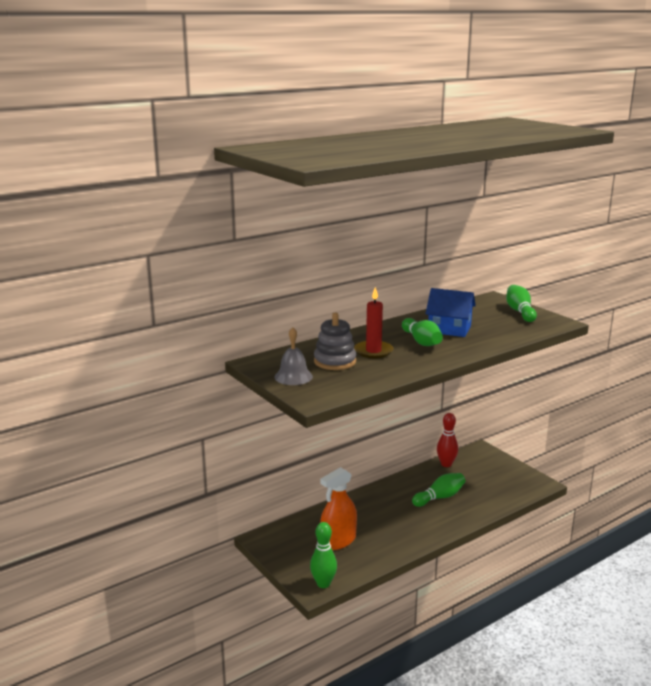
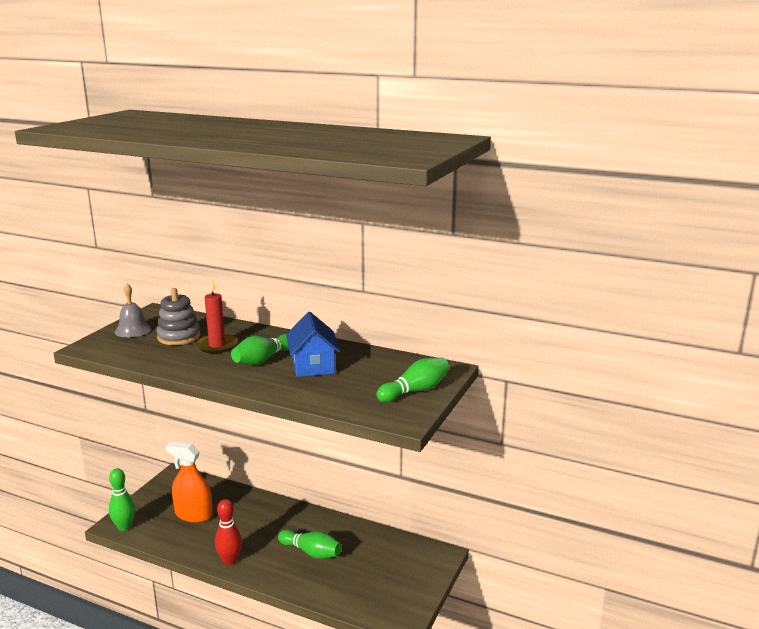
camera: 60 degrees right, 0 degrees up
red bowling pin [437,413,458,467] -> red bowling pin moved to [215,499,242,565]

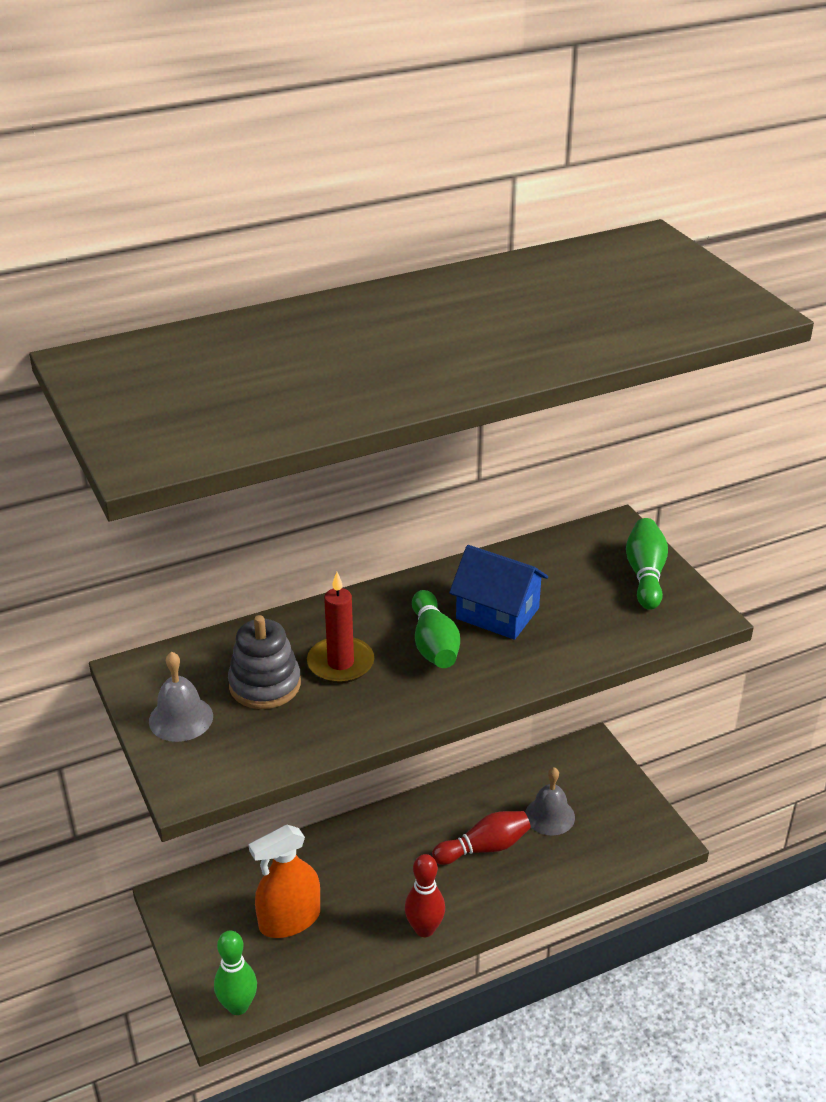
camera: 50 degrees left, 15 degrees up
green bowling pin [278,529,342,559] -> red bowling pin [432,811,531,865]
none -> grey bell [525,767,575,835]

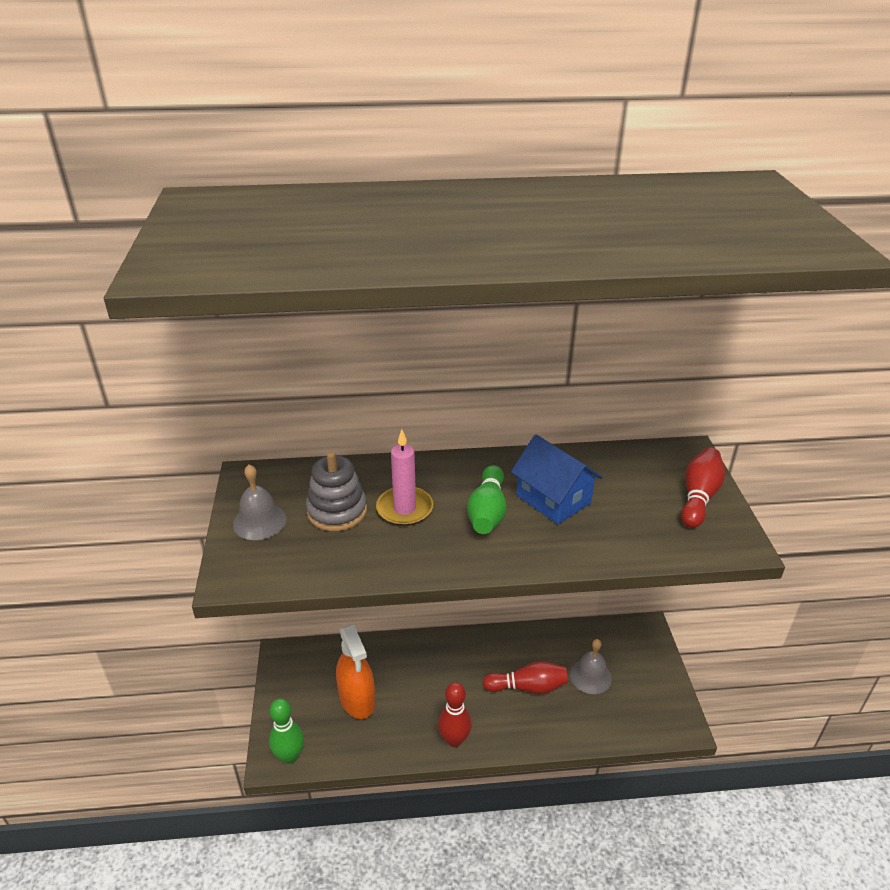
camera: 20 degrees right, 0 degrees up
orange spray bottle [248,825,320,938] -> orange spray bottle turned 105 degrees counterclockwise [336,624,375,719]
red candle [307,572,374,683] -> pink candle [376,430,433,526]
green bowling pin [626,518,668,610] -> red bowling pin [681,447,725,528]

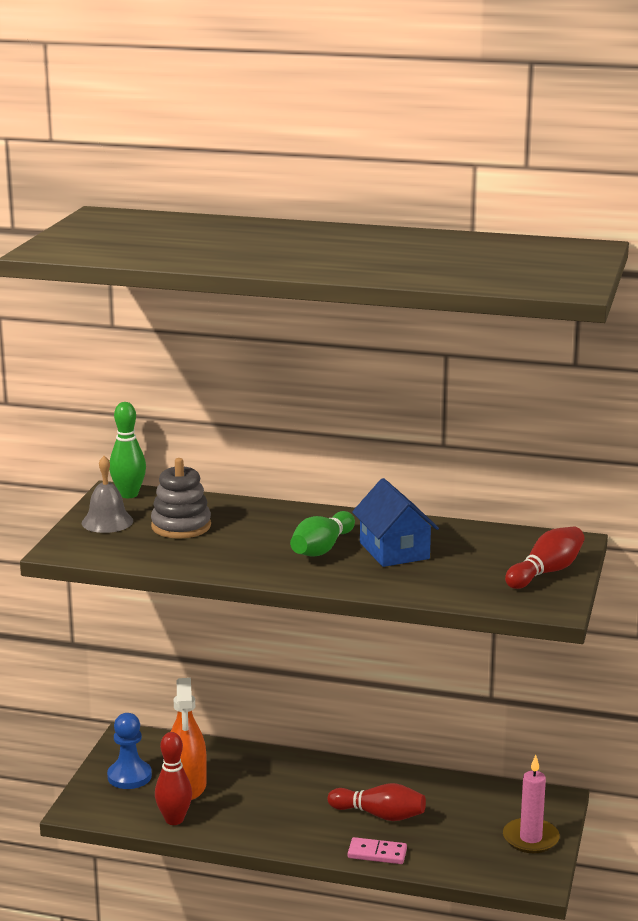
camera: 20 degrees right, 15 degrees down
green bowling pin [269,698,304,764] -> green bowling pin moved to [109,402,146,498]
pink candle [376,430,433,526] -> pink candle moved to [503,755,560,853]
red bowling pin [438,682,472,747] -> red bowling pin moved to [155,732,192,825]
grey bell [570,639,612,694] -> none
none -> blue pawn [107,713,152,789]
none -> pink domino [348,837,407,864]

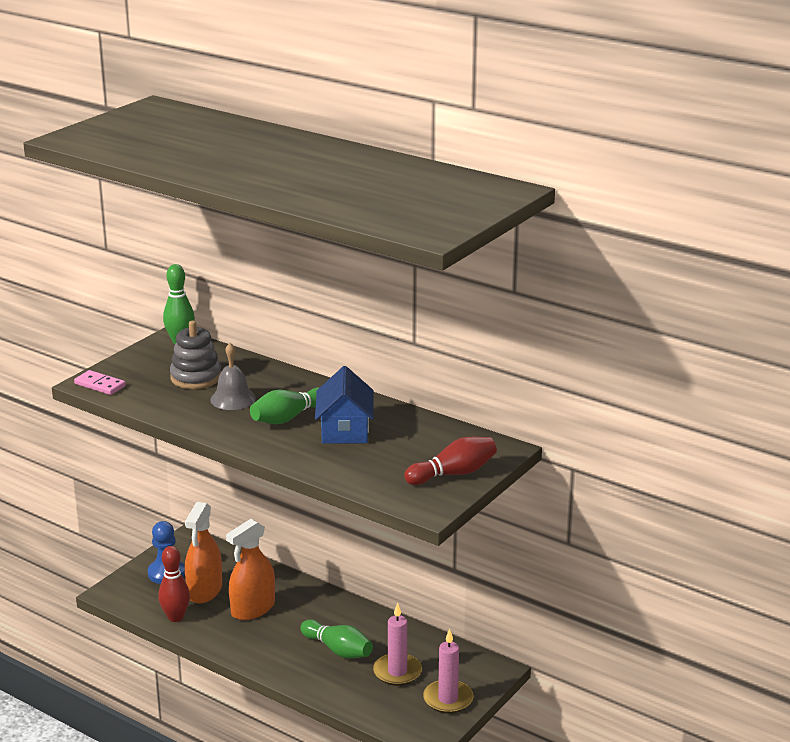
camera: 20 degrees right, 5 degrees up
grey bell [82,456,133,533] -> grey bell moved to [210,343,256,410]
red bowling pin [328,783,426,821] -> green bowling pin [300,619,373,659]
pink domino [348,837,407,864] -> pink domino moved to [74,370,126,395]
none -> orange spray bottle [226,519,275,620]
none -> pink candle [373,603,422,686]

